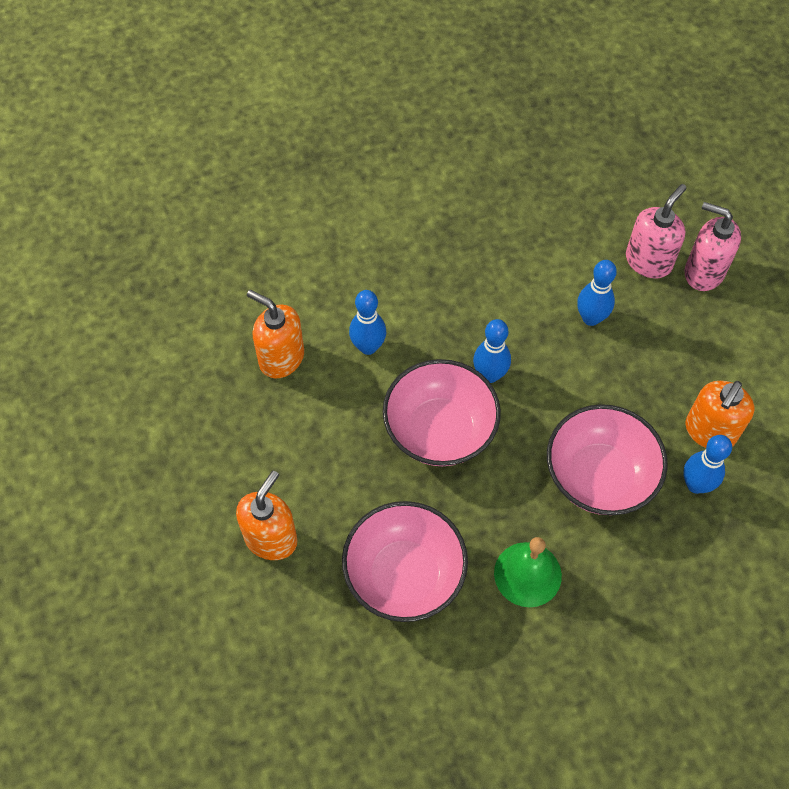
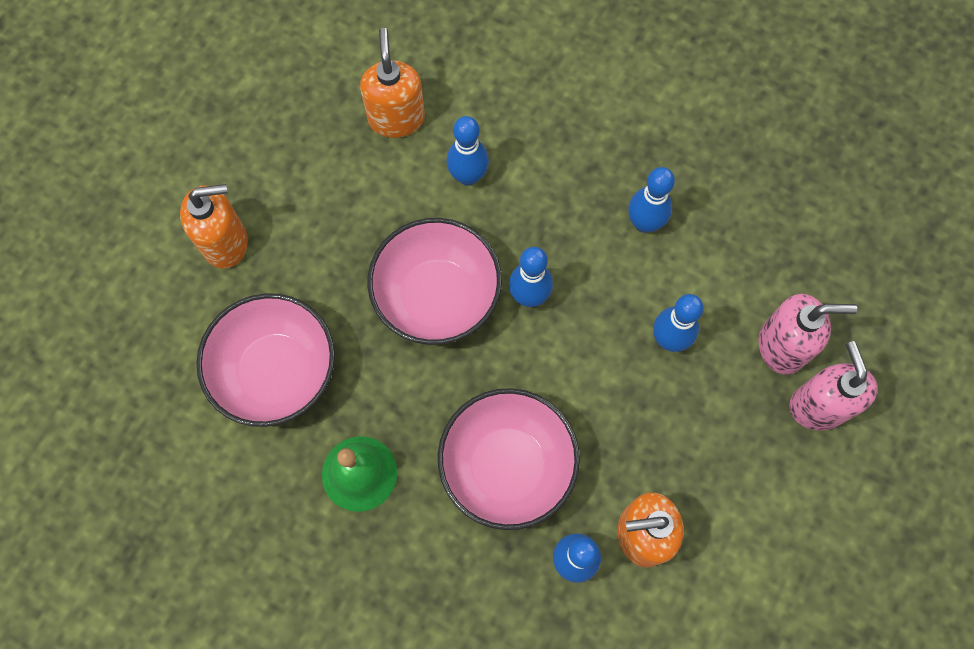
camera: 50 degrees right, 10 degrees up
none -> blue bowling pin [628,167,675,233]

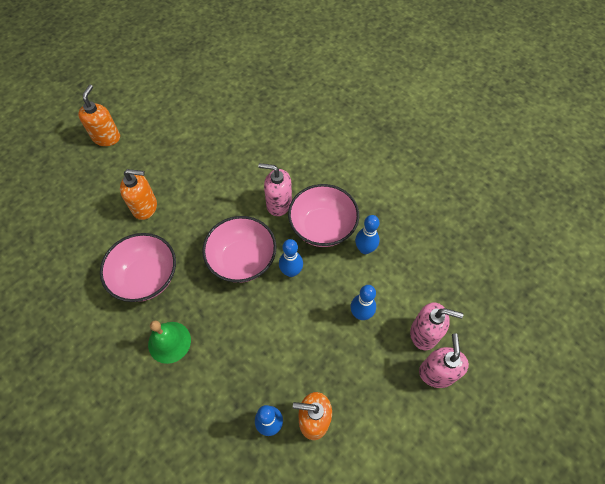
camera: 15 degrees right, 10 degrees down
orange soap dispenser [360,28,425,138] -> orange soap dispenser moved to [78,85,120,146]
pink bowl [438,388,580,530] -> pink bowl moved to [288,184,359,247]
blue bowling pin [446,116,489,186] -> pink soap dispenser [258,163,292,216]

